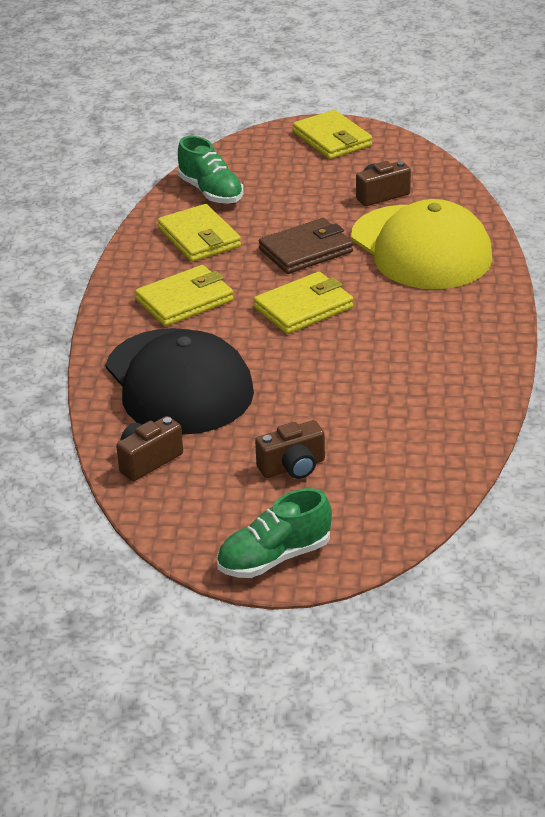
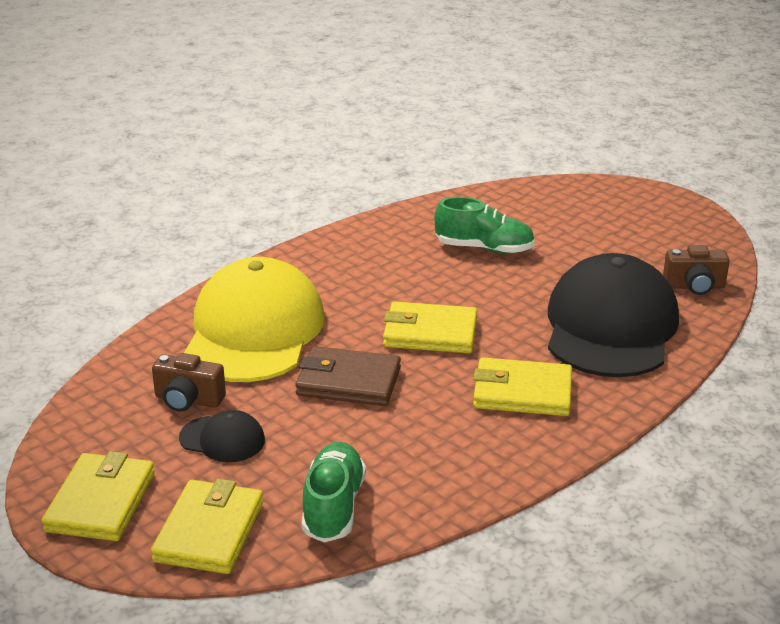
camera: 140 degrees left, 5 degrees down
yellow wallet [158,204,241,262] -> yellow wallet moved to [151,479,263,574]
green shoe [217,488,332,578] -> green shoe moved to [435,197,535,254]
brown camera [255,420,325,479] -> none
none -> black cap [179,410,265,462]

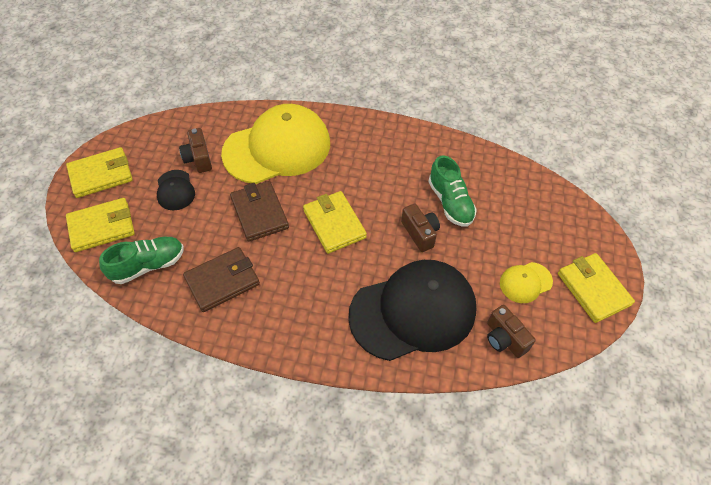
camera: 55 degrees right, 25 degrees up
yellow wallet [473,357,572,416] -> yellow wallet moved to [558,253,635,323]
none -> brown wallet [183,247,260,312]
none -> brown camera [401,204,440,252]
none -> yellow cap [500,262,553,303]

